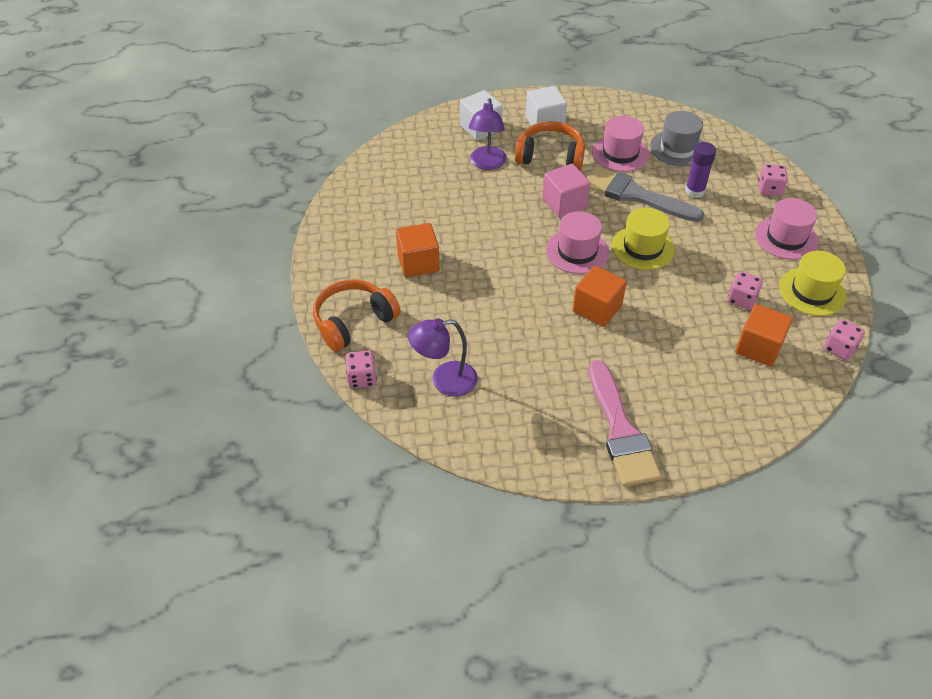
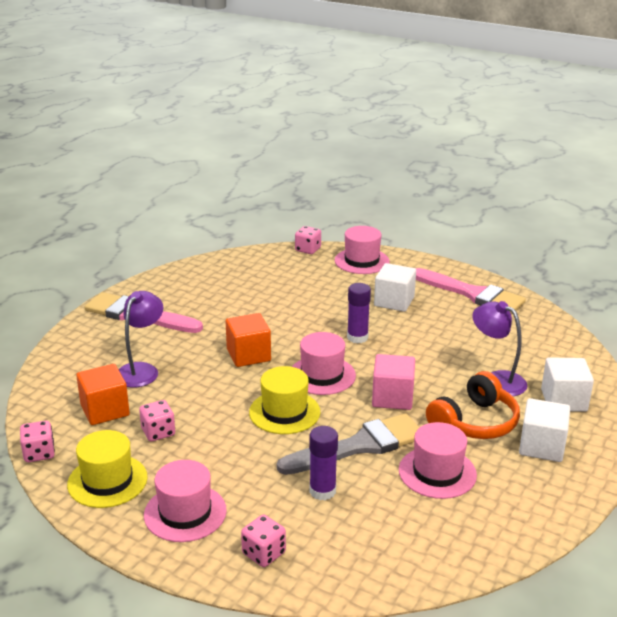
camera: 125 degrees right, 20 degrees down
orange headphones [313,280,401,352] -> pink hat [335,226,389,274]
orange cube [396,223,440,277] -> white cube [374,263,416,312]
purple lamp [408,318,478,397] -> purple lamp moved to [118,291,163,387]
grey hat [650,111,704,166] -> none
none -> purple glue stick [347,283,371,344]
none -> pink brush [416,268,526,314]

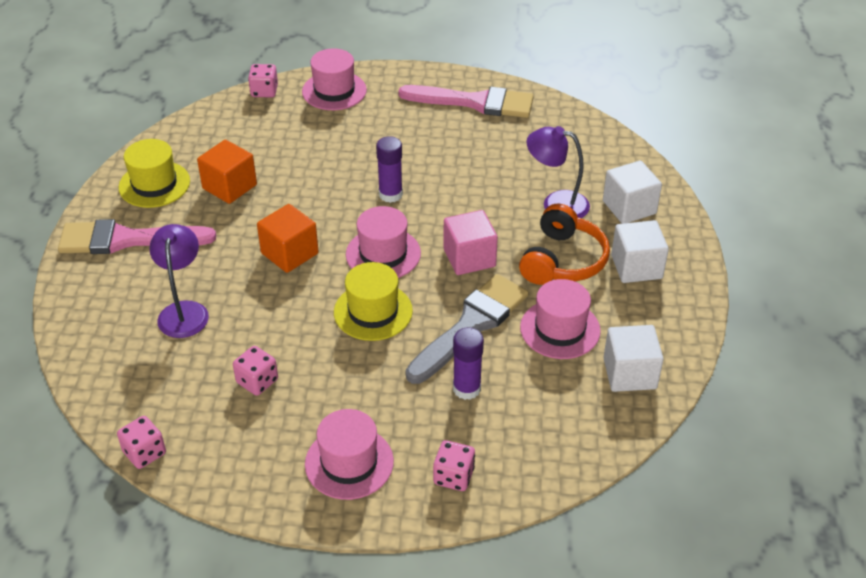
camera: 25 degrees left, 15 degrees up
yellow hat [67,430,147,508] -> yellow hat moved to [119,139,190,208]
orange cube [76,364,130,425] -> orange cube moved to [197,140,257,204]
white cube [374,263,416,312] -> white cube moved to [603,325,663,392]

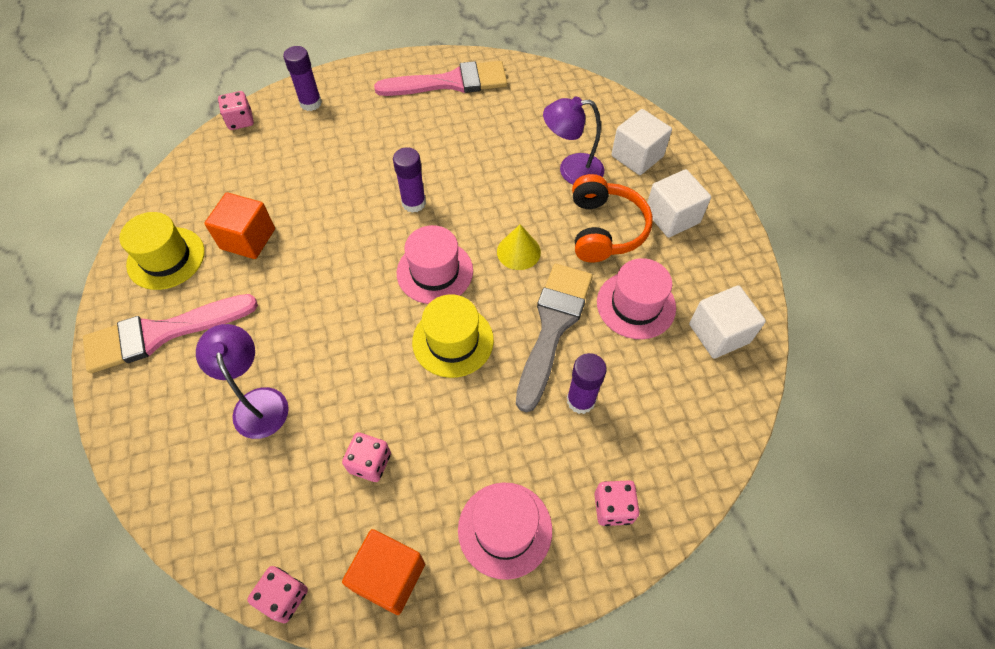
camera: 20 degrees left, 15 degrees up
orange cube [257,204,319,273] -> orange cube moved to [342,529,425,615]
pink hat [302,48,367,110] -> purple glue stick [283,46,322,111]
pink cube [443,210,498,275] -> yellow cone [497,224,541,270]

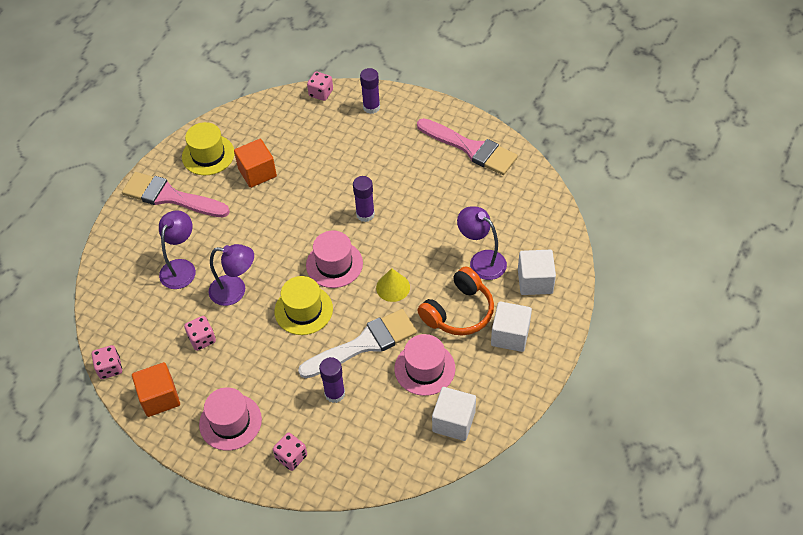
camera: 45 degrees right, 5 degrees down
grey brush [516,264,593,413] -> white brush [298,309,417,378]
none -> purple lamp [209,244,254,306]

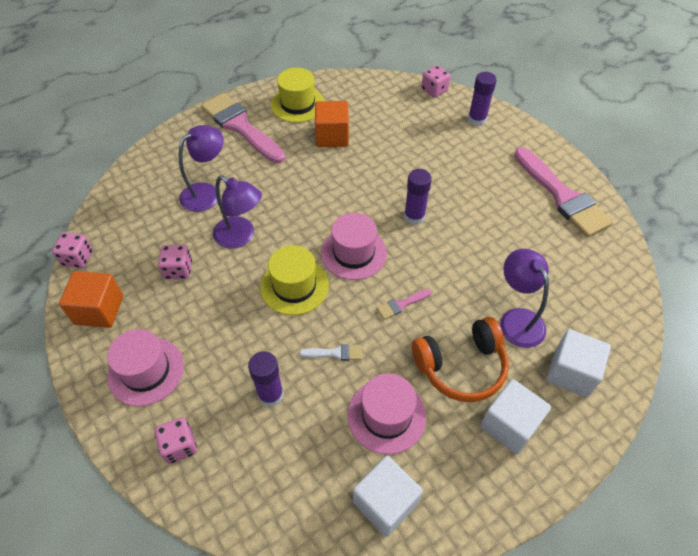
camera: 25 degrees right, 0 degrees up
white brush [298,309,417,378] -> white brush [300,344,362,361], size x0.41
yellow cone [376,268,410,302] -> pink brush [377,289,431,320]

